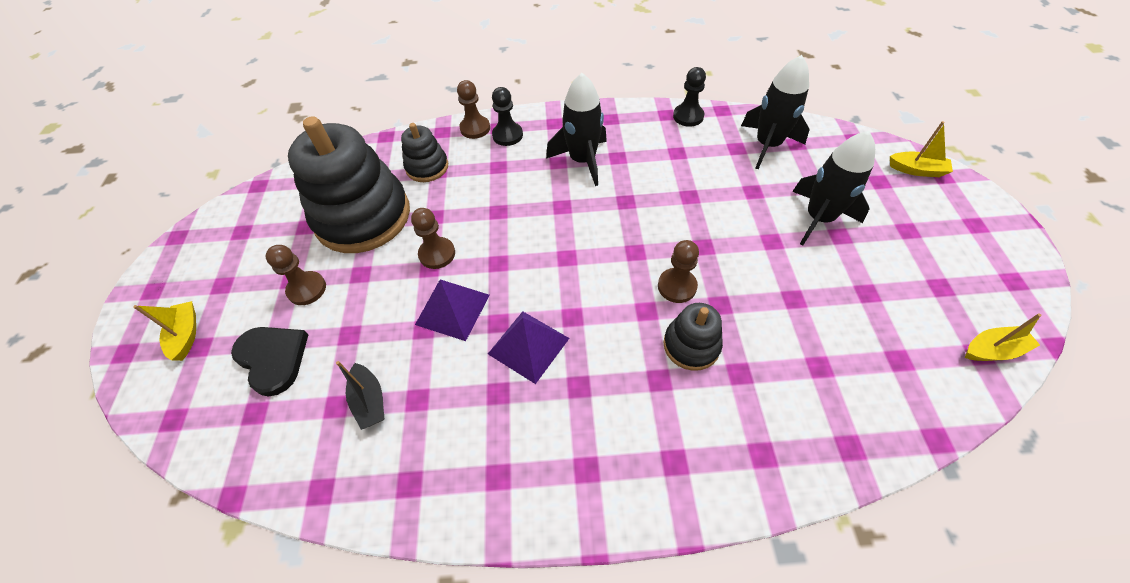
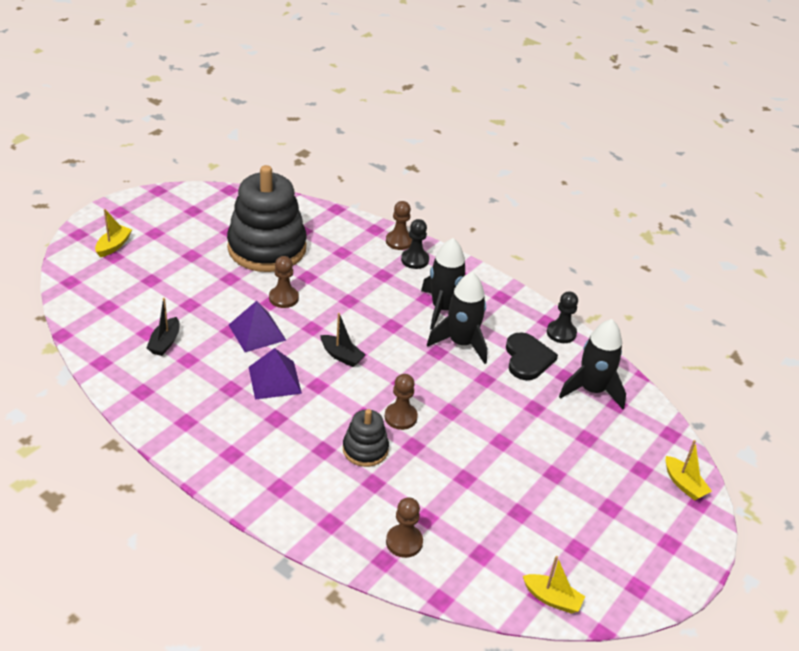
camera: 35 degrees right, 15 degrees down
black heart [231,327,308,397] -> black heart moved to [506,332,558,380]
brown pawn [266,245,326,305] -> brown pawn moved to [386,497,423,558]
black stacking toy [401,123,448,182] -> none
black rocket [792,131,875,245] -> black rocket moved to [427,272,487,364]
none -> black boat [320,313,366,367]

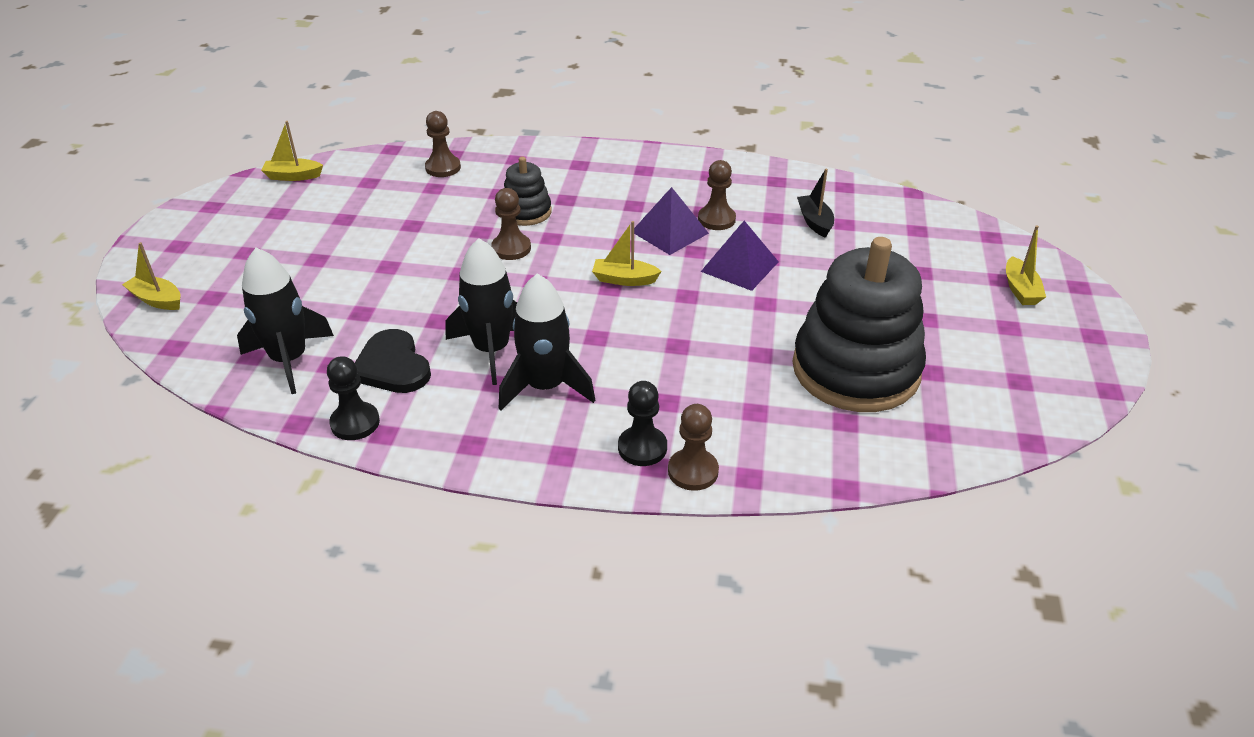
camera: 155 degrees right, 0 degrees up
brown pawn [269,256,299,308] -> brown pawn moved to [698,160,736,230]
black boat [320,313,366,367] -> yellow boat [592,221,662,286]

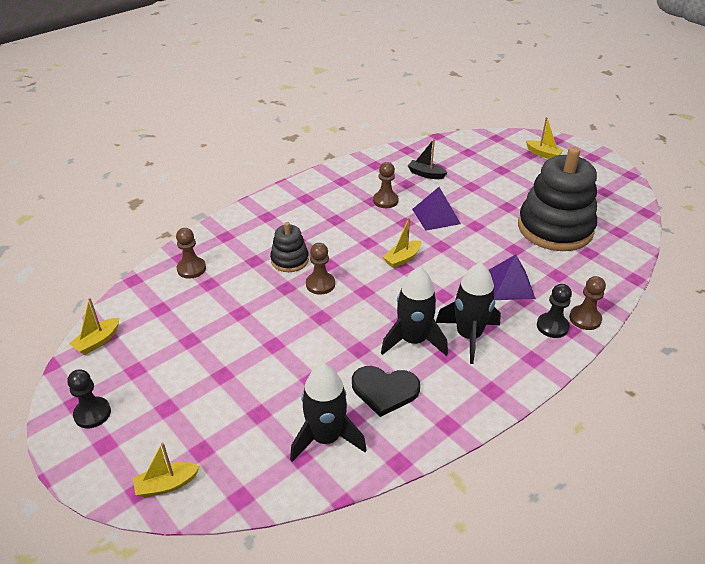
camera: 50 degrees left, 0 degrees up
black pawn [327,356,380,440] -> black pawn moved to [67,369,111,428]
purple pyramid [634,187,709,255] -> purple pyramid moved to [489,254,536,300]

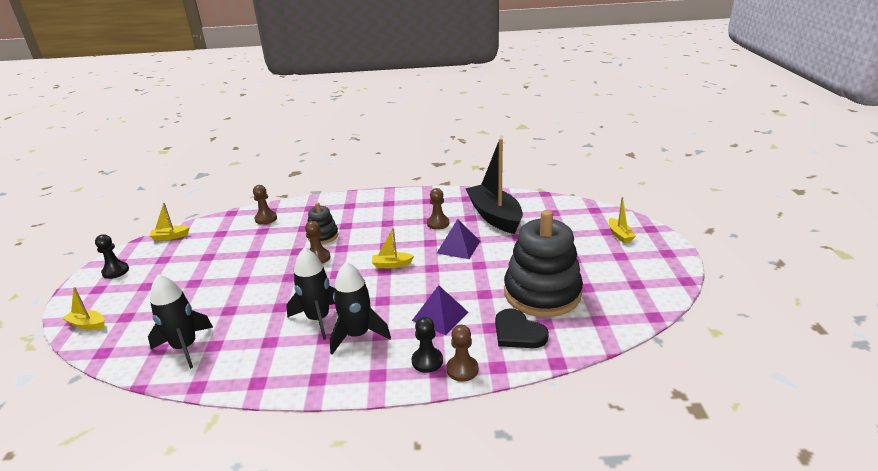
camera: 40 degrees right, 10 degrees down
black heart [352,366,420,417] -> black heart moved to [495,309,549,348]
black boat [408,139,448,179] -> black boat [466,138,523,234], size x2.28

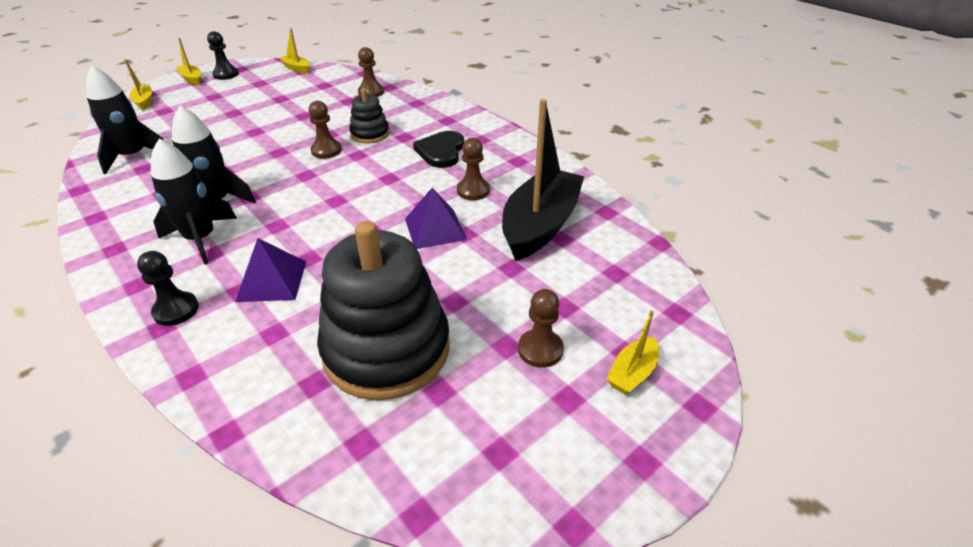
camera: 50 degrees right, 10 degrees up
yellow boat [372,228,414,268] -> yellow boat moved to [176,38,201,85]
brown pawn [446,325,478,382] -> brown pawn moved to [518,289,564,368]
black heart [495,309,549,348] -> black heart moved to [413,131,464,168]

